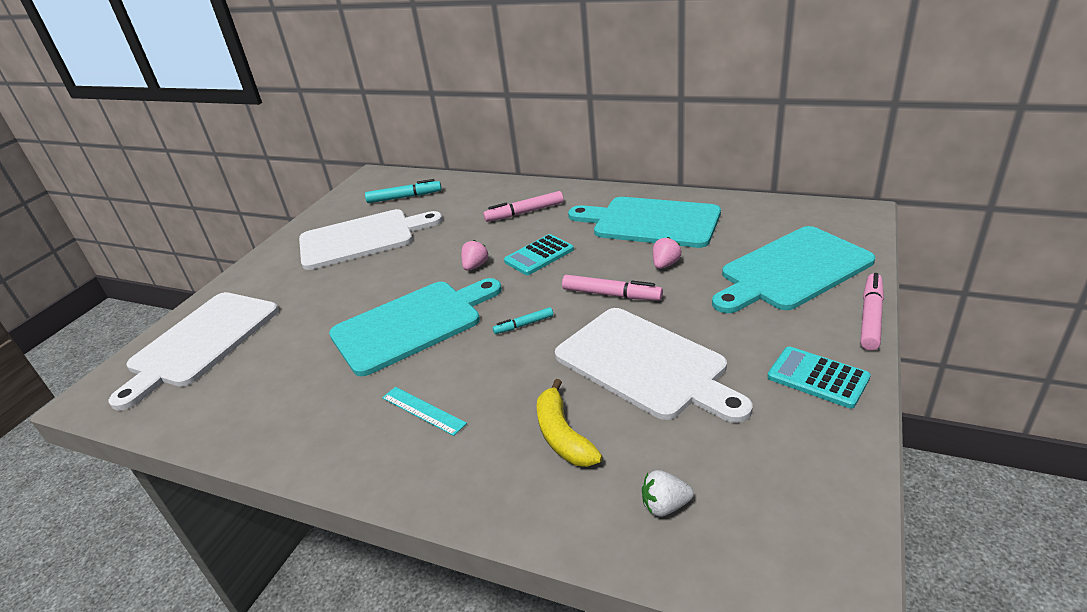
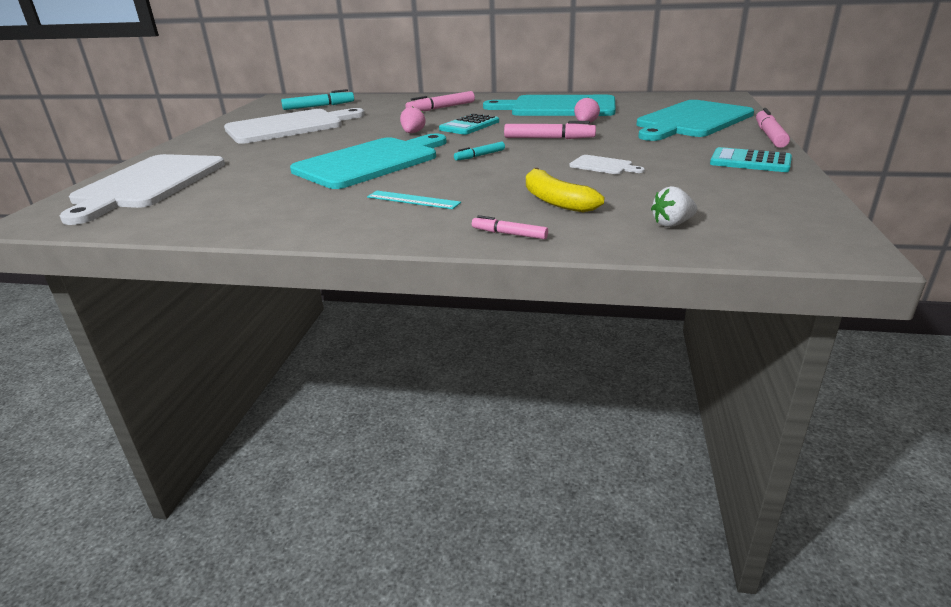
camera: 15 degrees left, 5 degrees down
white cutting board [555,308,753,423] -> white cutting board [569,155,645,174], size x0.40
none -> pink marker [472,215,548,239]

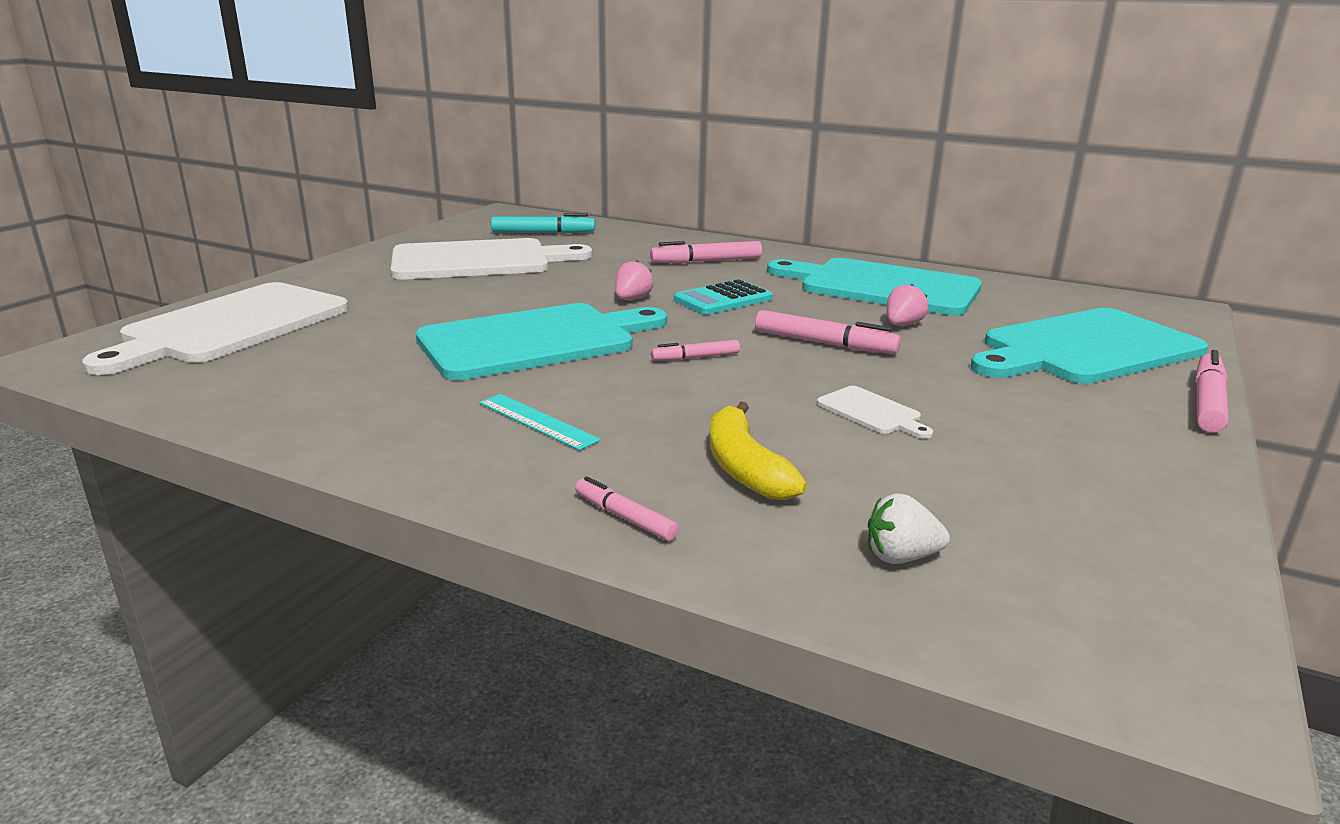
camera: 15 degrees right, 5 degrees down
turquoise marker [454,142,505,161] -> pink marker [651,340,740,361]
turquoise calculator [710,147,792,172] -> none

